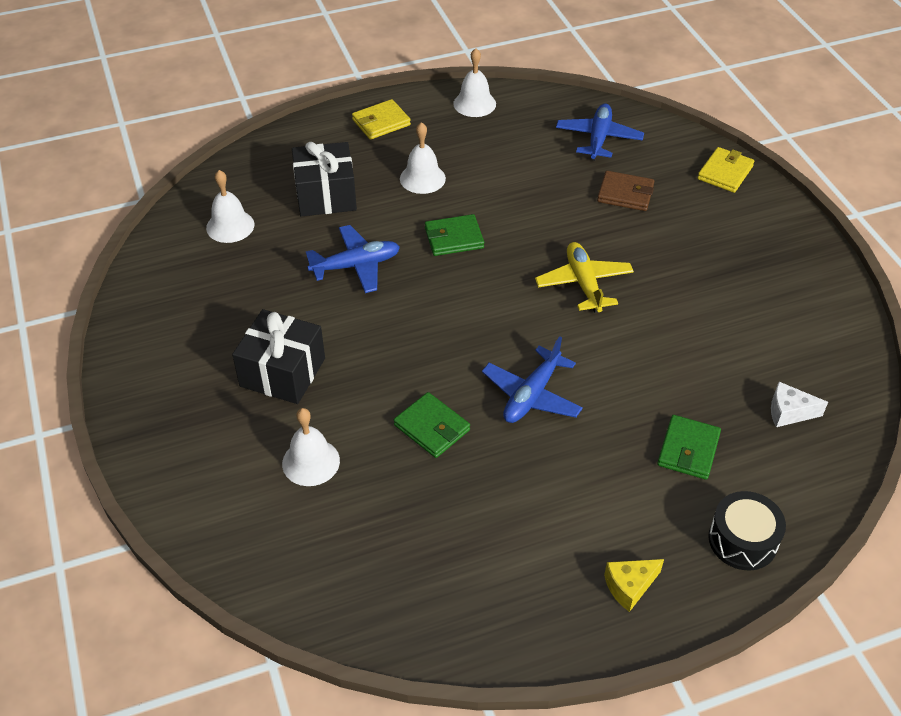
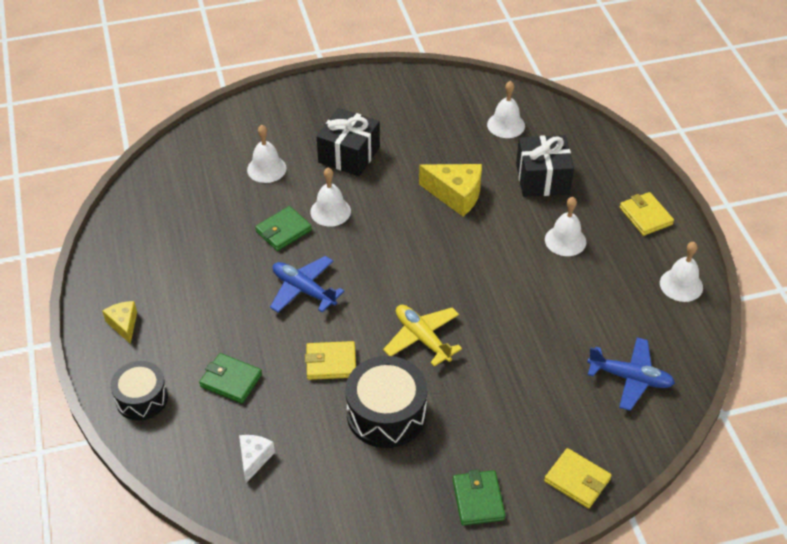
camera: 95 degrees right, 0 degrees up
blue plane [306,225,400,293] -> yellow cheese [419,164,482,216]
green wallet [425,214,484,256] -> green wallet moved to [453,469,505,525]
yellow plane [535,242,634,313] -> yellow plane turned 120 degrees counterclockwise [383,305,462,366]
brown wallet [597,171,654,211] -> none
none -> yellow wallet [305,341,356,380]
none -> white bell [310,168,351,227]
none -> black drum [345,356,427,448]

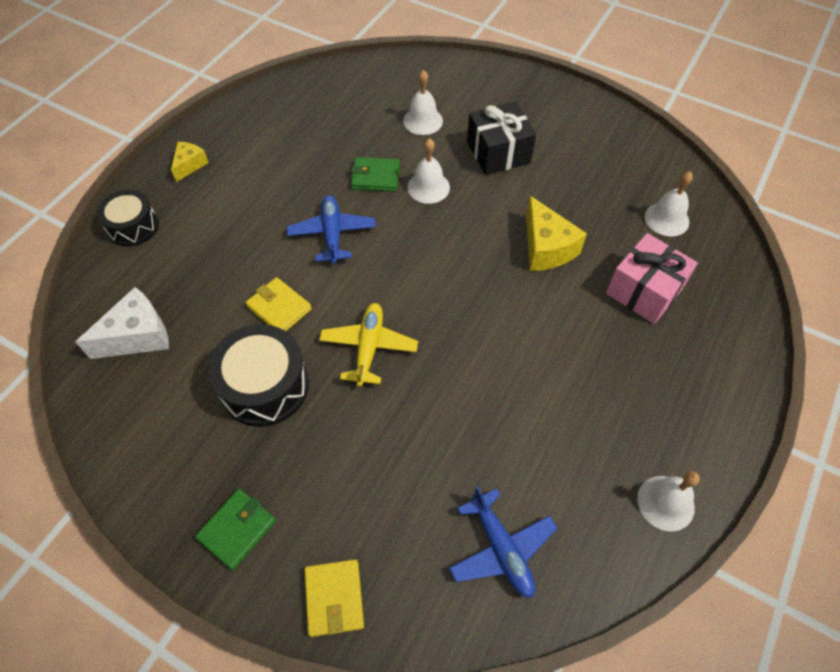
camera: 45 degrees right, 10 degrees up
green wallet [199,353,262,403] -> none
white cheese [239,435,275,483] -> white cheese [76,287,169,359], size x1.69
black gift [516,135,574,197] -> pink gift [606,233,698,324]
white bell [545,197,586,256] -> none
yellow wallet [620,192,674,236] -> none

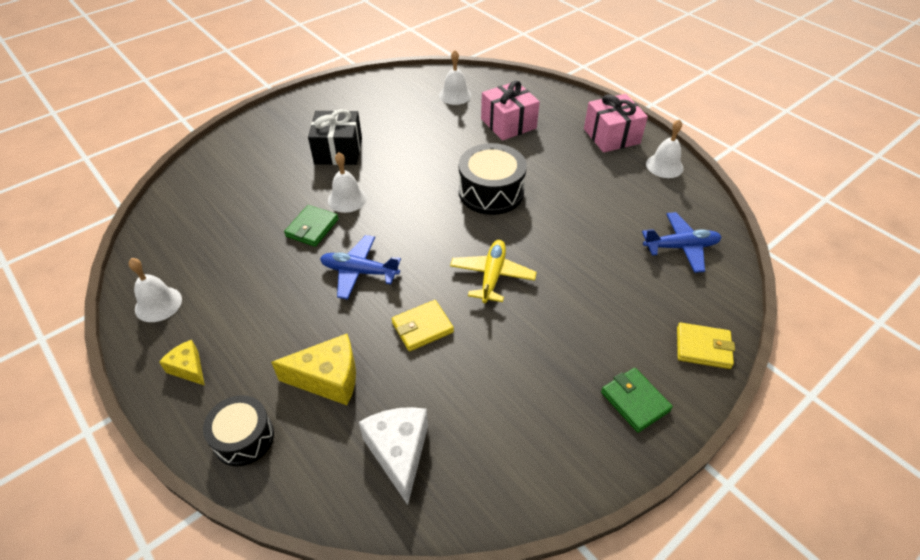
camera: 70 degrees left, 10 degrees down
black drum [208,324,309,427] -> black drum moved to [459,143,527,215]
yellow plane [319,303,418,387] -> yellow plane turned 75 degrees clockwise [450,240,537,303]
white bell [403,70,443,135] -> white bell moved to [129,258,182,322]
yellow cheese [526,196,587,271] -> yellow cheese moved to [271,334,356,405]
none -> pink gift [584,94,648,153]

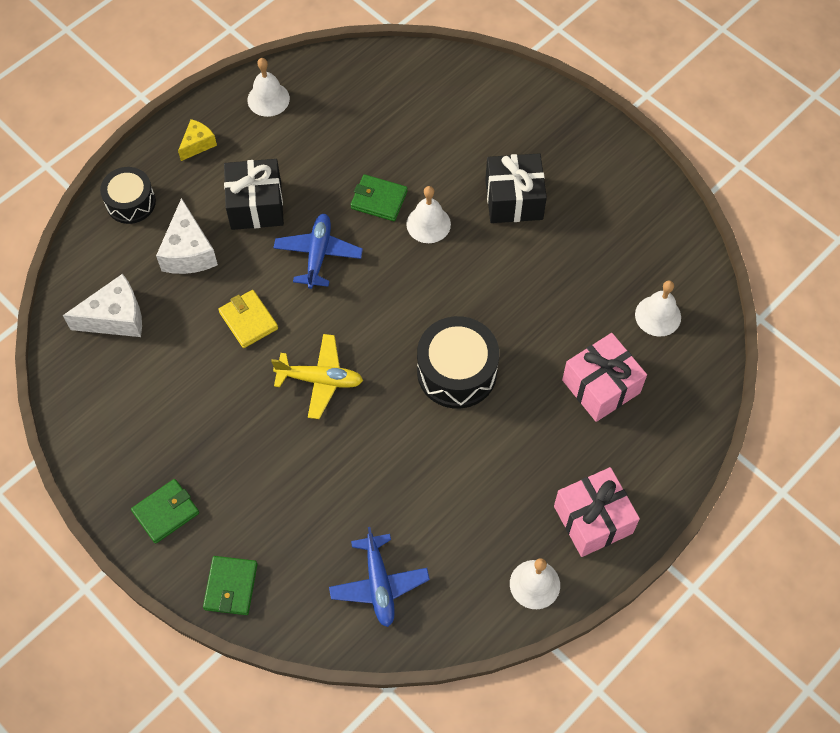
camera: 85 degrees right, 15 degrees up
yellow cheese [271,334,356,405] -> white cheese [156,198,218,274]
yellow wallet [677,322,735,369] -> green wallet [203,556,258,615]
none -> black gift [224,159,284,230]

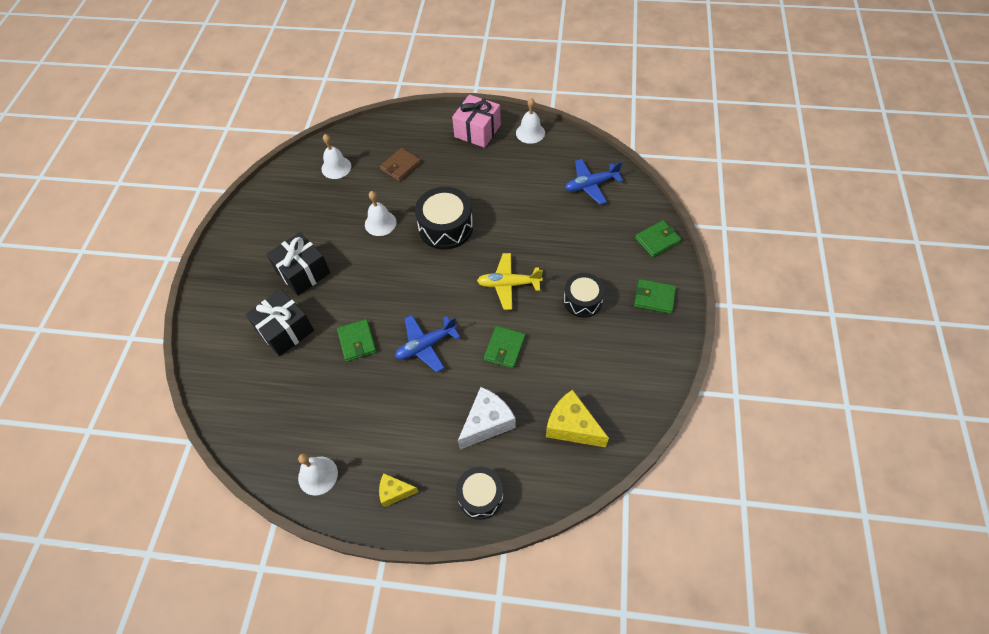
camera: 125 degrees left, 5 degrees down
white cheese [63,274,142,337] -> yellow cheese [546,390,609,447]
yellow wallet [218,290,278,348] -> green wallet [484,326,526,369]
black gift [224,159,284,230] -> black gift moved to [245,289,314,356]
yellow plane [271,334,363,419] -> yellow plane turned 60 degrees counterclockwise [477,253,543,310]
blue plane [329,527,430,627] -> blue plane turned 150 degrees counterclockwise [565,159,623,205]
white bell [406,186,451,243] -> white bell moved to [365,191,396,236]
pink gift [562,333,647,422] -> brown wallet [380,148,421,181]
none -> black drum [564,273,605,318]

